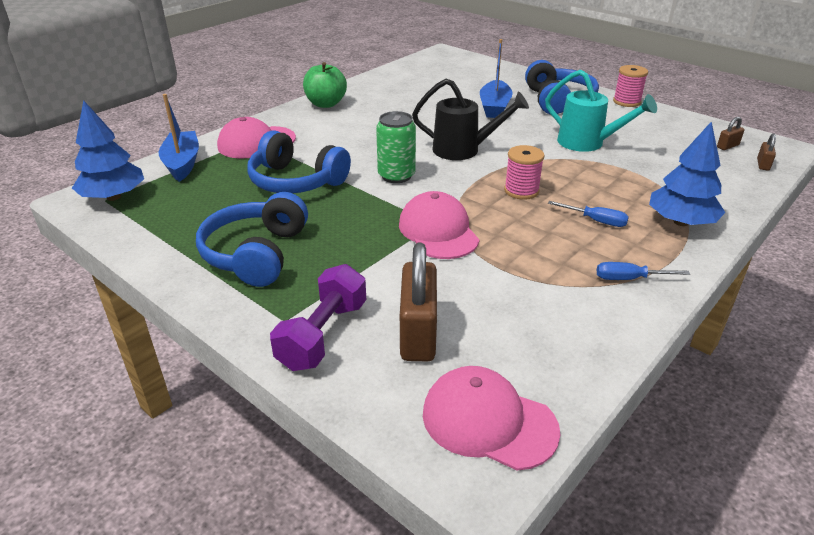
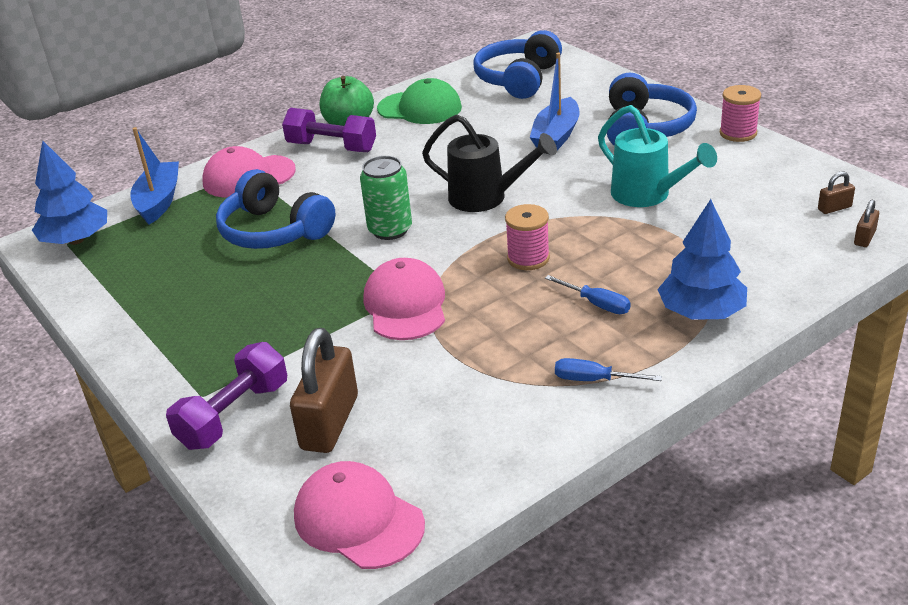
camera: 15 degrees right, 0 degrees up
blue headphones [196,192,308,287] -> blue headphones moved to [473,30,562,99]
none -> purple dumbbell [282,108,376,152]
none -> green cap [377,78,462,124]

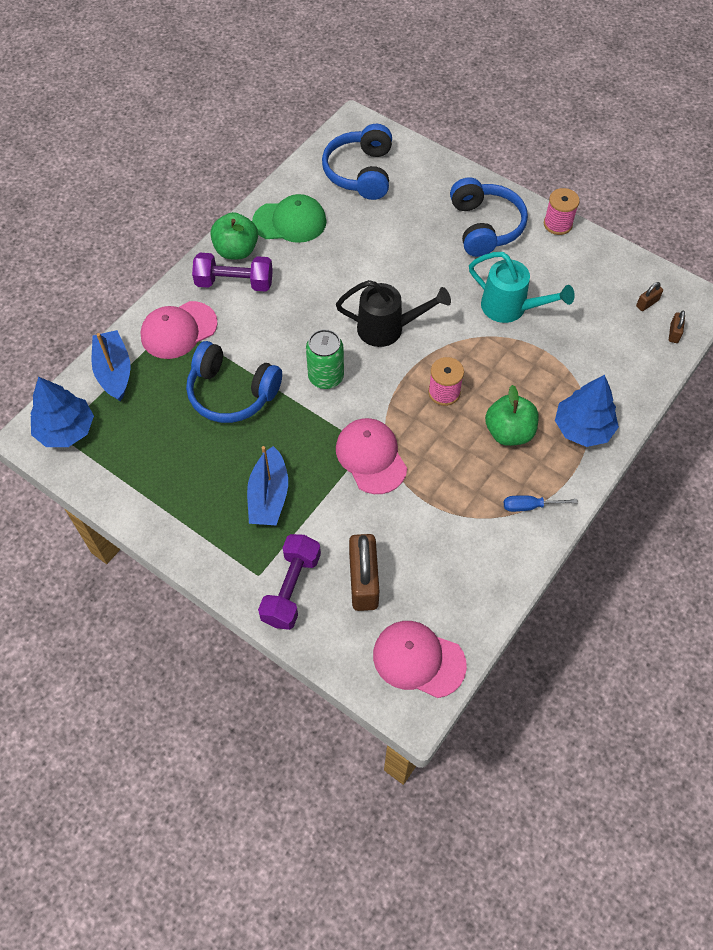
camera: 20 degrees left, 25 degrees up
blue boat [530,53,579,150] -> blue boat moved to [247,446,288,525]
blue screwdriver [545,275,631,314] -> green apple [485,385,539,446]

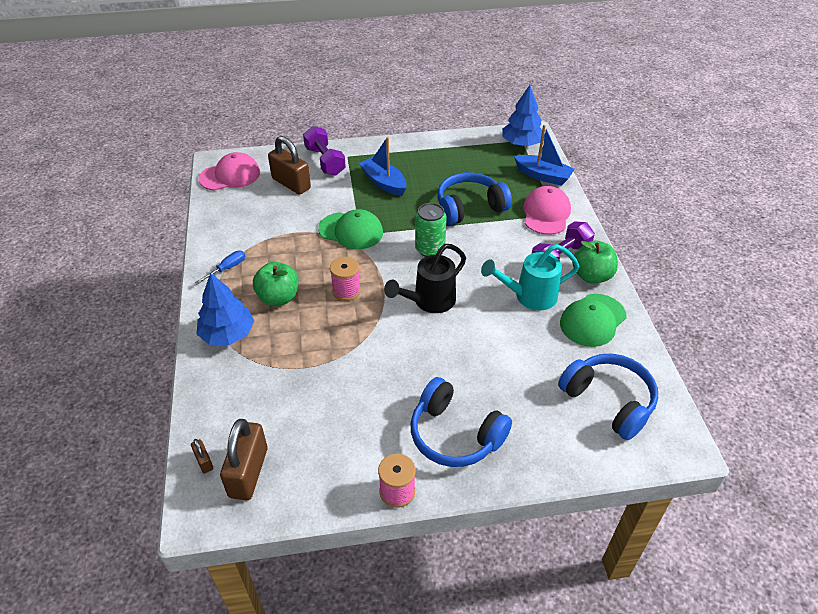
camera: 135 degrees right, 15 degrees down
pink cap [336,418,407,494] -> green cap [318,209,383,249]
turquoise watering can [469,252,575,323] -> turquoise watering can moved to [481,244,580,310]
brown padlock [636,282,663,311] -> brown padlock [220,419,267,500], size x2.21

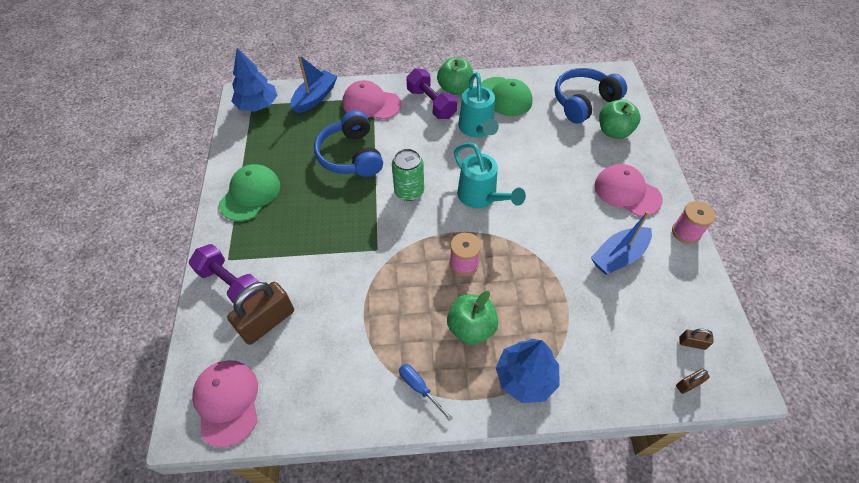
camera: 85 degrees left, 10 degrees up
brown padlock [220,419,267,500] -> brown padlock [679,329,714,350], size x0.45
purple dumbbell [303,126,346,176] -> purple dumbbell turned 60 degrees clockwise [189,244,259,304]
green cap [318,209,383,249] -> green cap moved to [219,164,280,221]
blue boat [359,137,407,196] -> blue boat moved to [591,211,652,275]
black watering can [384,244,466,313] -> turquoise watering can [454,142,526,208]
blue headphones [411,377,512,467] -> pink cap [594,164,663,217]
none -> green apple [599,99,641,139]

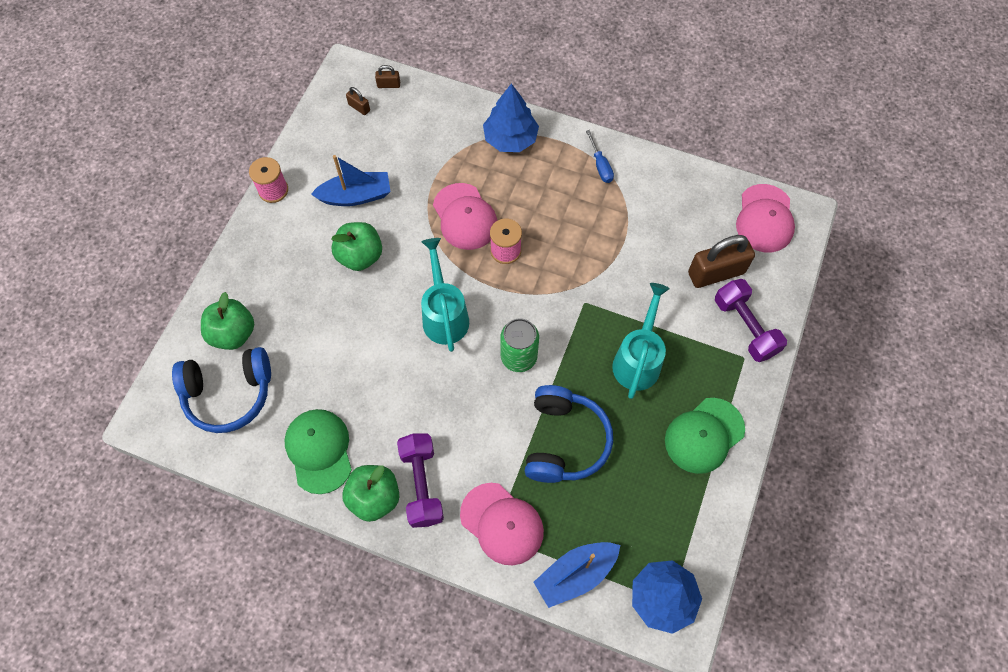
camera: 155 degrees left, 10 degrees up
green apple [447,291,498,345] -> green apple moved to [331,222,382,271]
turquoise watering can [458,72,499,138] -> turquoise watering can moved to [612,283,670,399]
pink cap [594,164,663,217] -> pink cap moved to [433,183,497,250]

